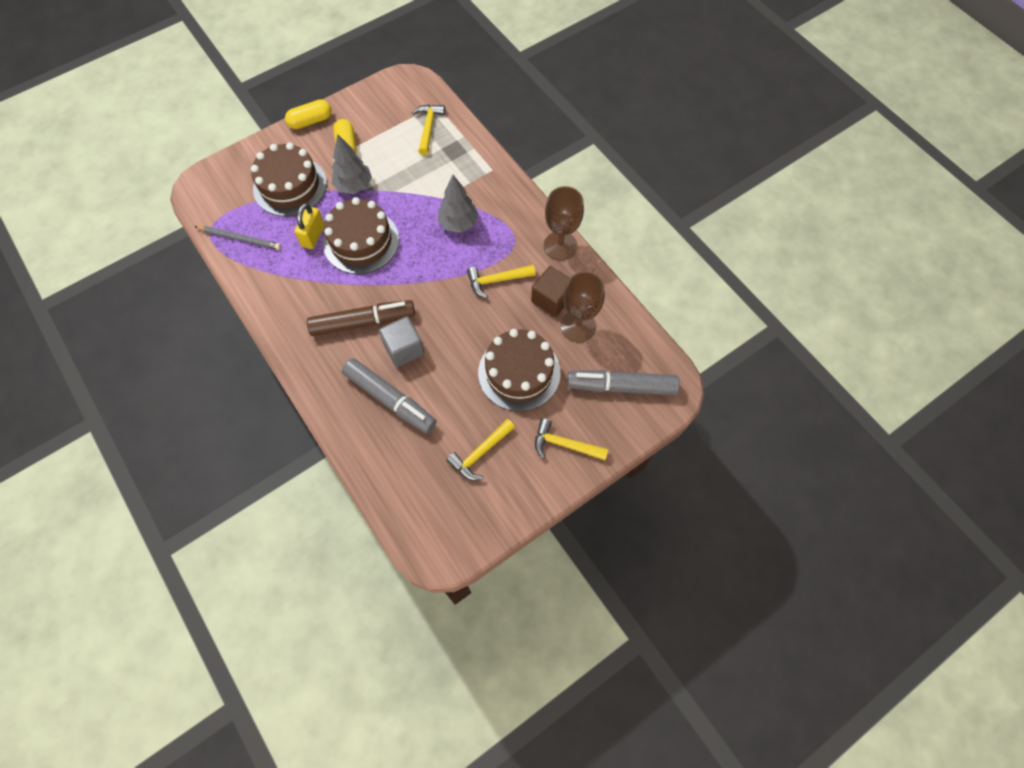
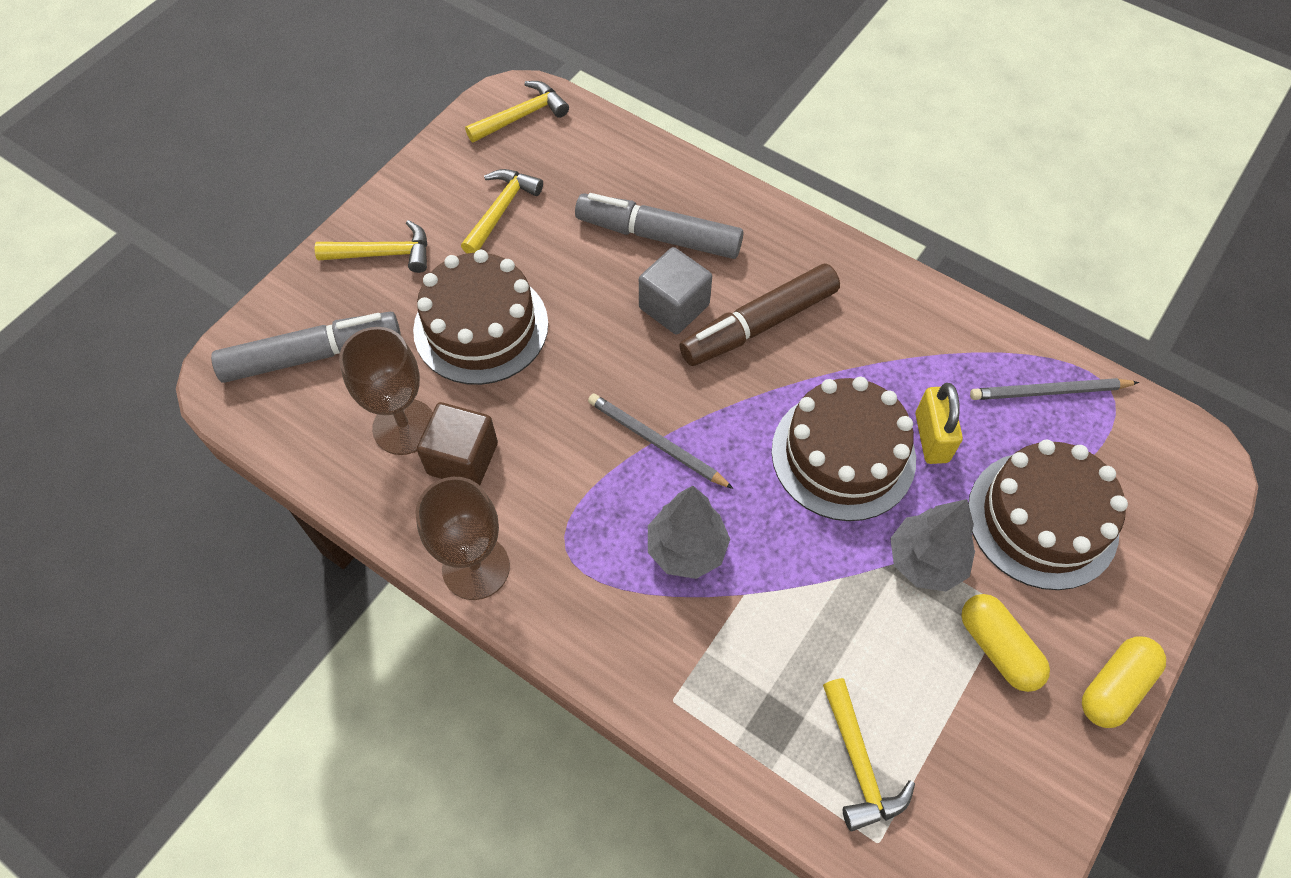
camera: 160 degrees right, 5 degrees down
yellow hammer [467,265,536,299] -> yellow hammer moved to [465,81,569,143]
none -> grey pencil [588,393,734,489]

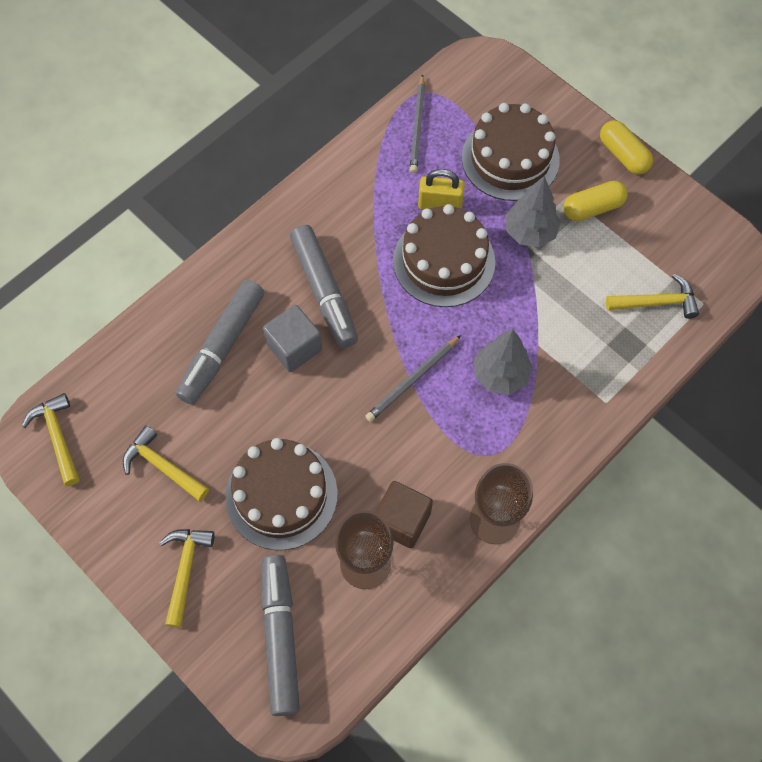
camera: 80 degrees left, 5 degrees up
brown marker [679,264,840,366] -> grey marker [290,225,358,348]

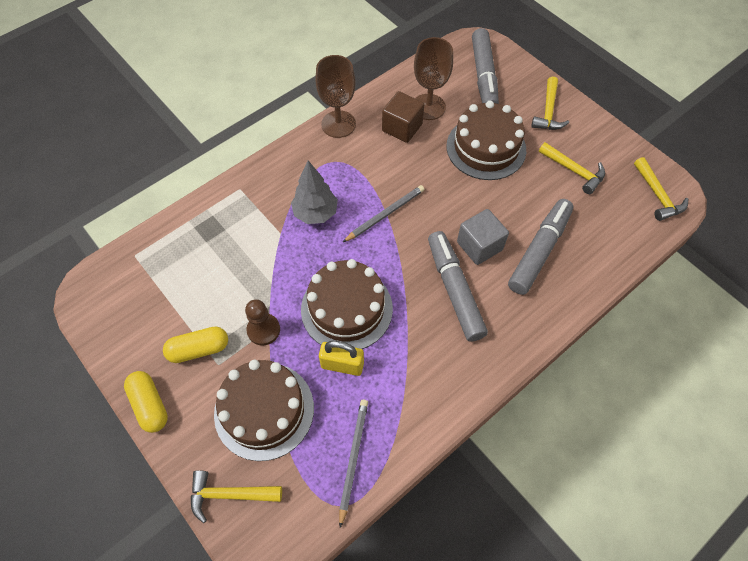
camera: 175 degrees left, 5 degrees down
grey tree [505,176,561,247] -> brown pawn [245,299,280,346]
yellow hammer [606,274,699,319] -> yellow hammer moved to [191,470,282,523]

